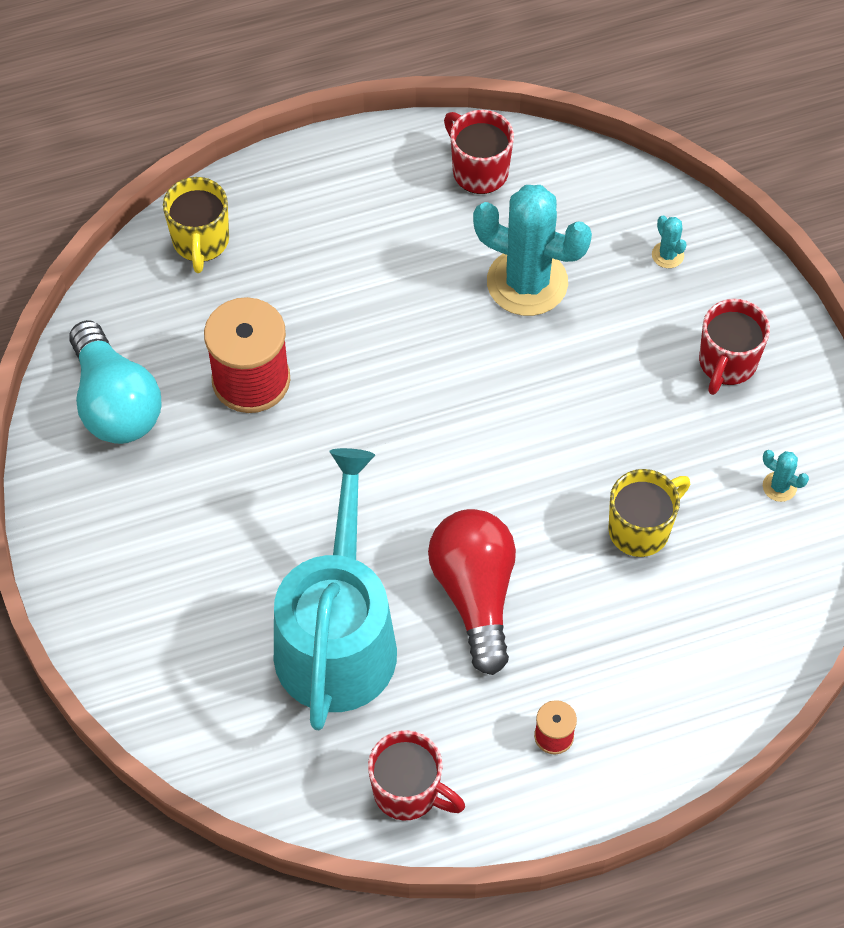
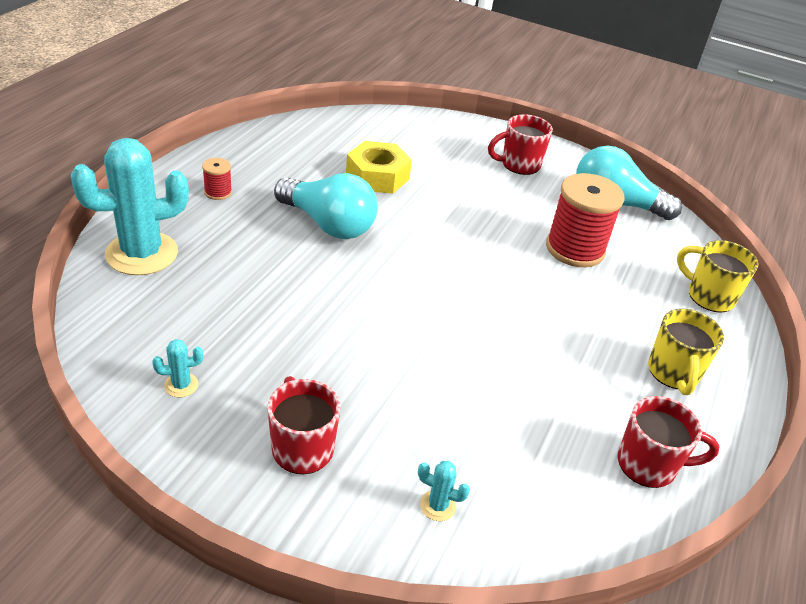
camera: 130 degrees right, 20 degrees down
turquoise watering can [274,448,397,730] -> yellow nut [346,141,412,194]
red mug [368,730,465,820] -> red mug moved to [488,114,553,175]
red light bulb [428,509,516,675] -> turquoise light bulb [274,173,378,239]
turquoise cactus [473,185,592,316] -> turquoise cactus moved to [71,138,189,275]
yellow mug [608,469,690,557] -> yellow mug moved to [648,309,724,395]

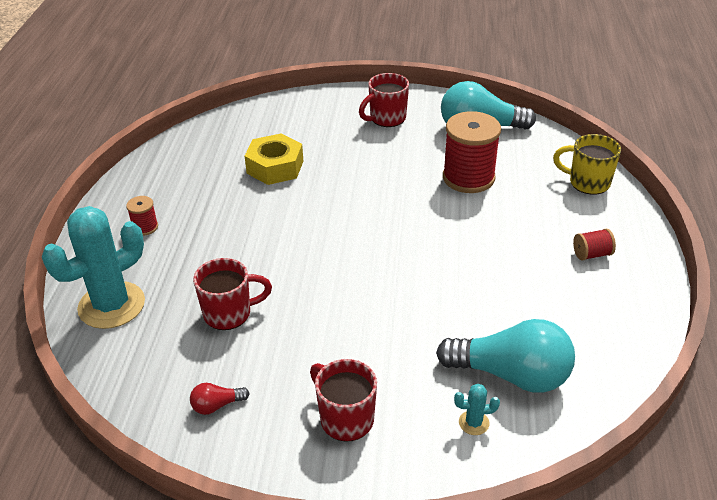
camera: 15 degrees left, 0 degrees up
turquoise cactus [152,339,203,397] -> red light bulb [190,383,250,415]
turquoise light bulb [274,173,378,239] -> turquoise light bulb moved to [436,319,575,393]
red mug [618,396,719,488] -> red mug moved to [193,258,272,330]
yellow mug [648,309,724,395] -> red spool [573,228,616,261]

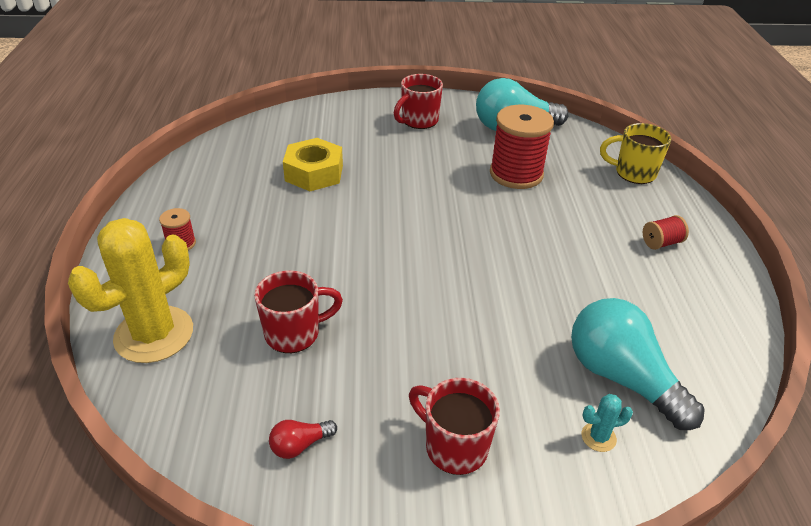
camera: 10 degrees left, 0 degrees up
turquoise cactus [42,206,145,329] -> yellow cactus [68,218,193,363]
turquoise light bulb [436,319,575,393] -> turquoise light bulb turned 135 degrees counterclockwise [571,298,705,430]

